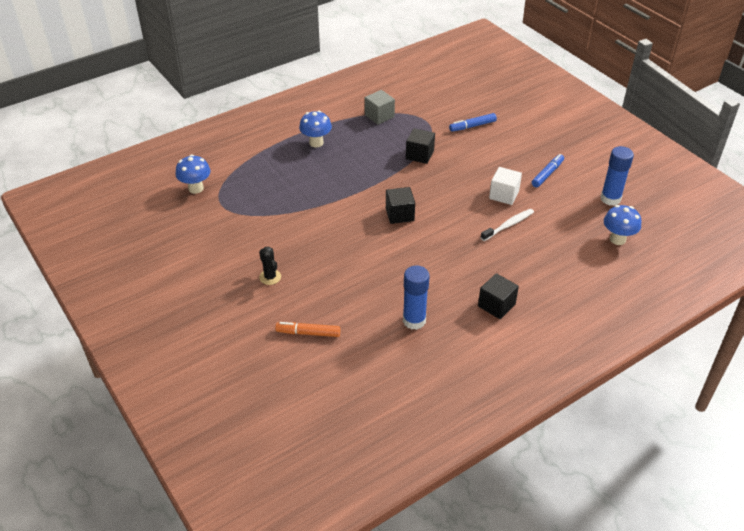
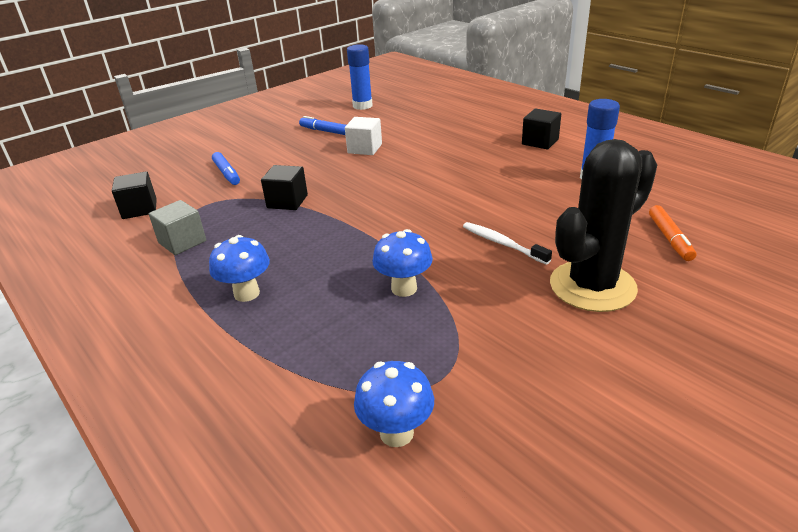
camera: 95 degrees left, 10 degrees down
black cactus [259,246,281,285] -> black cactus [550,139,657,312], size x2.44
black cube [386,187,415,224] -> black cube moved to [112,171,157,219]
white toothbrush [481,209,534,241] -> white toothbrush moved to [463,222,552,265]
blue mushroom [604,205,641,245] -> blue mushroom moved to [373,229,433,297]

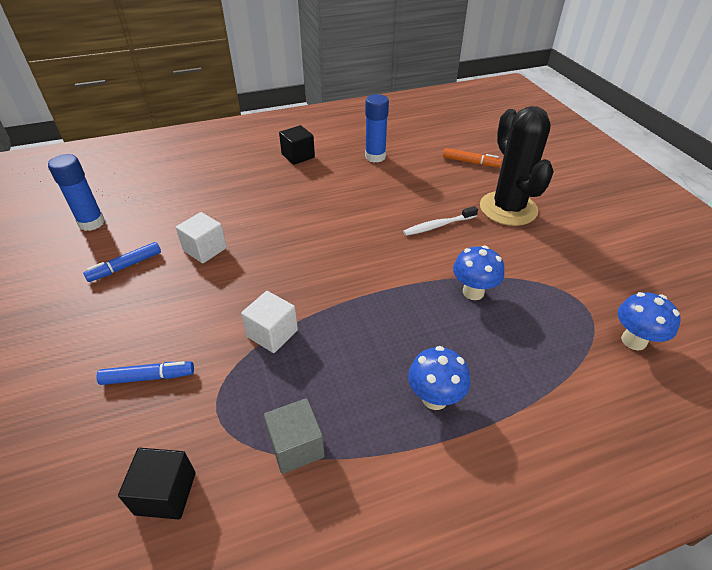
camera: 70 degrees left, 10 degrees up
black cube [261,165,308,210] -> white cube [241,291,298,353]

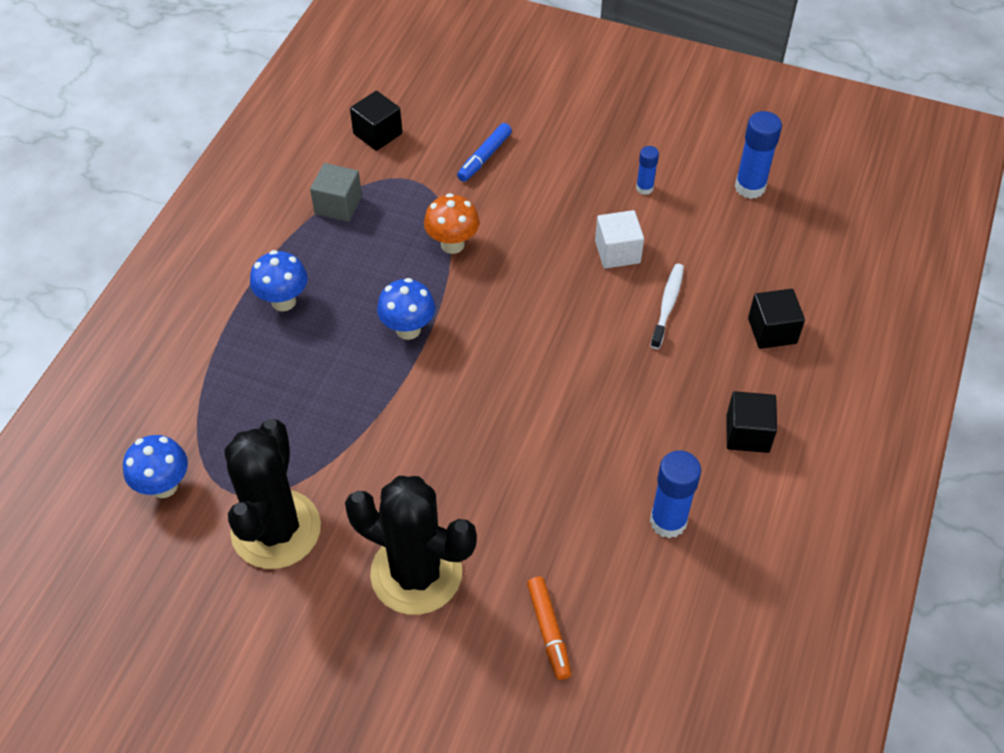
camera: 130 degrees right, 10 degrees up
blue marker [83,242,161,282] -> blue glue stick [636,146,659,195]
white cube [241,291,298,353] -> orange mushroom [424,193,479,254]
white toothbrush [403,206,478,236] -> white toothbrush moved to [650,264,684,349]
orange marker [443,148,502,167] -> orange marker turned 75 degrees counterclockwise [527,577,571,680]
blue mushroom [453,246,504,300] -> blue mushroom moved to [377,278,436,340]
none -> black cactus [225,419,321,569]
none -> black cube [748,289,805,349]

